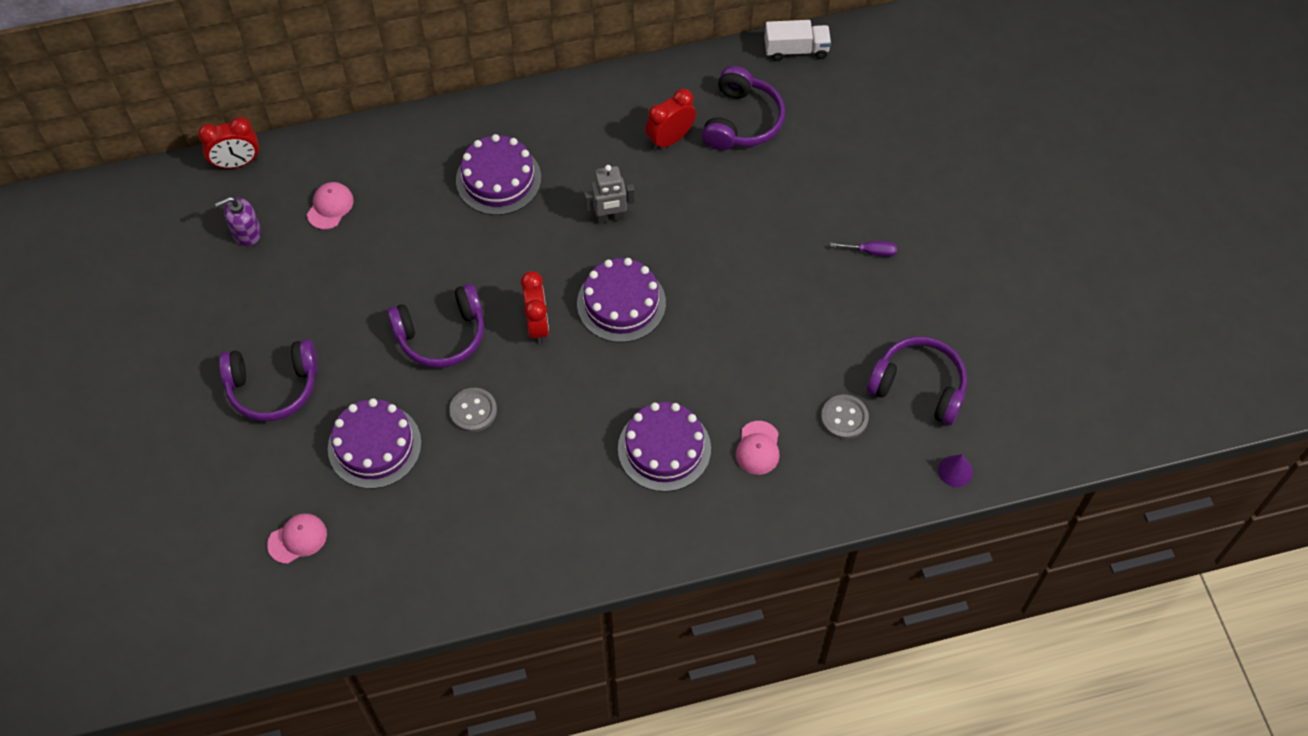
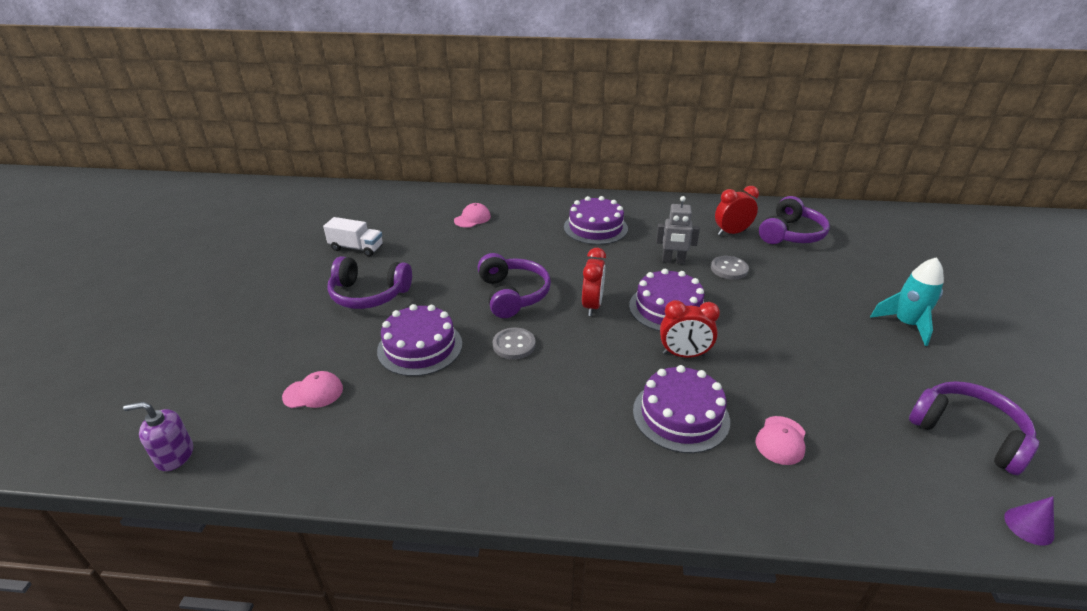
camera: 20 degrees right, 25 degrees down
red clock [198,117,259,169] -> red clock moved to [660,300,720,357]
purple soap dispenser [215,197,261,246] -> purple soap dispenser moved to [123,402,193,471]
purple headphones [387,283,484,368] -> purple headphones turned 105 degrees counterclockwise [478,253,551,318]
white truck [764,20,831,61] -> white truck moved to [323,217,383,257]
grey button [821,395,869,439] -> grey button moved to [711,256,749,280]
purple screwdriver [830,241,897,257] -> turquoise rocket [870,257,944,346]

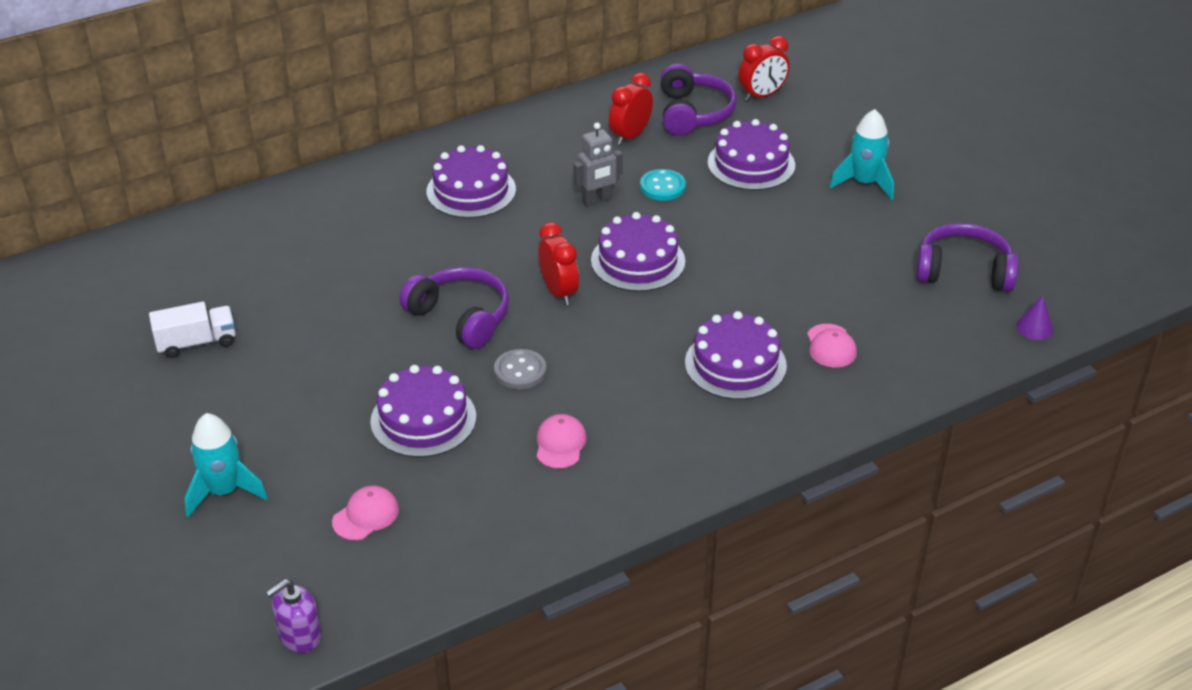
camera: 35 degrees left, 5 degrees up
purple headphones [327,256,412,309] -> none
pink cap [454,203,491,228] -> pink cap moved to [536,414,587,468]
red clock [660,300,720,357] -> red clock moved to [739,36,790,101]
grey button [711,256,749,280] -> turquoise button [640,169,686,201]
none -> turquoise rocket [185,413,268,517]
none -> purple cake [708,119,795,190]

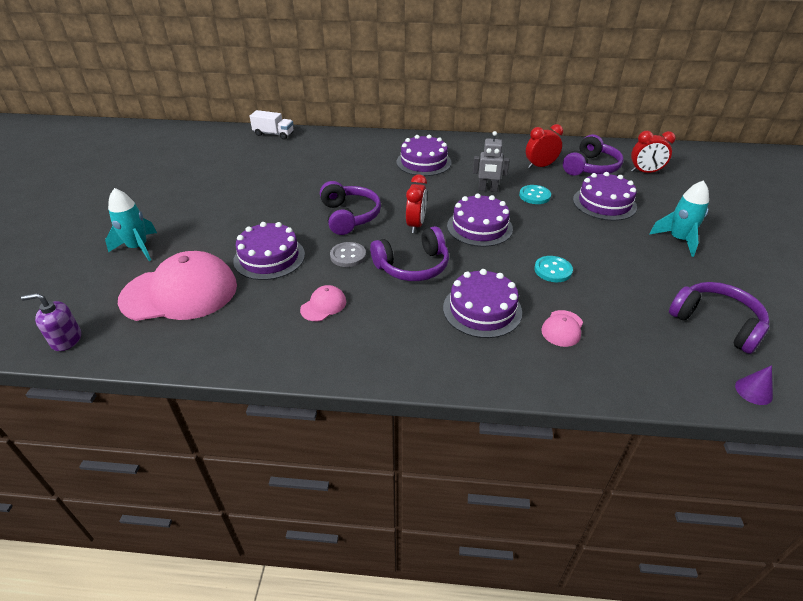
camera: 35 degrees right, 0 degrees up
white truck [149,301,236,358] -> white truck moved to [250,110,293,140]
pink cap [332,485,399,540] -> pink cap [118,251,237,321], size x2.35
none -> purple headphones [370,226,449,281]
none -> turquoise button [534,256,573,282]

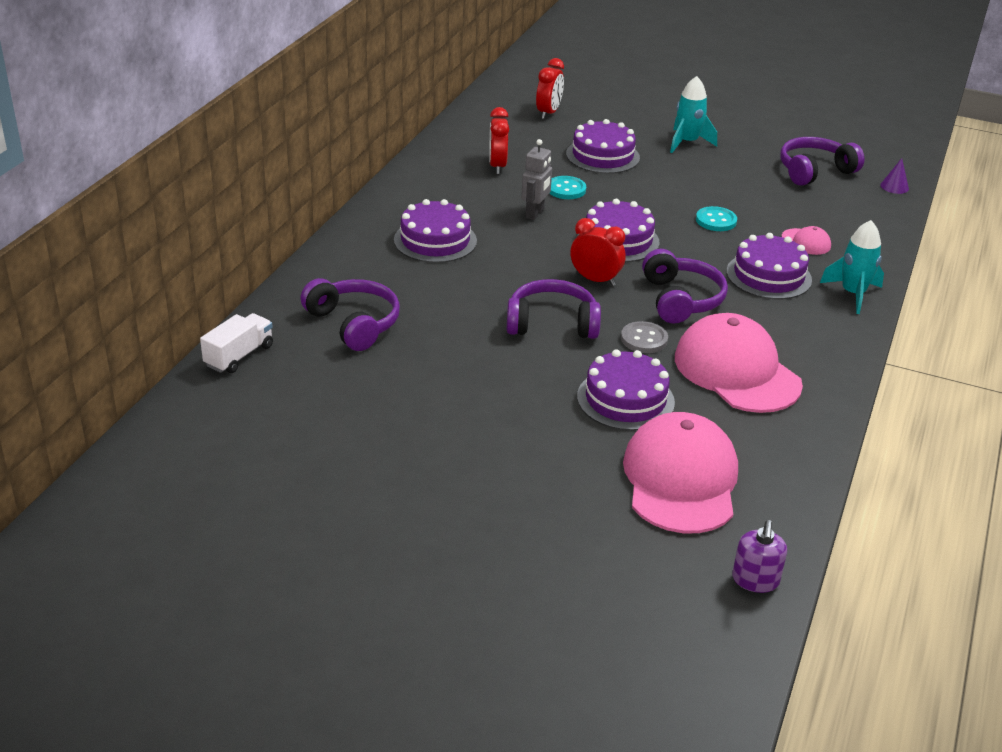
camera: 75 degrees left, 5 degrees down
turquoise rocket [105,188,157,261] -> turquoise rocket moved to [820,220,884,314]
pink cap [300,285,346,321] -> pink cap [675,313,803,413], size x2.35
purple headphones [563,134,624,176] -> purple headphones moved to [301,278,400,351]

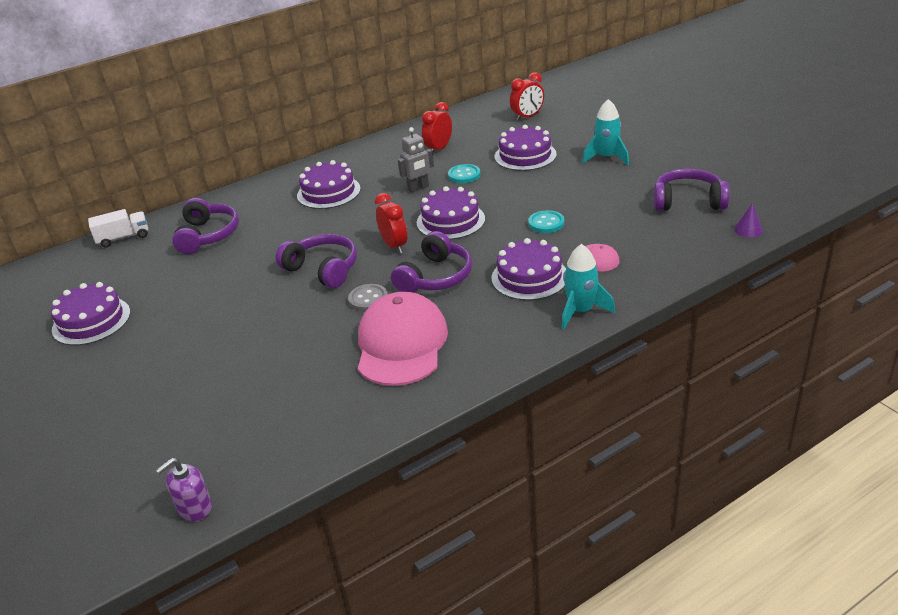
camera: 40 degrees right, 0 degrees up
purple cake [577,349,675,431] -> purple cake moved to [51,282,130,345]
pink cap [623,412,738,533] -> none

